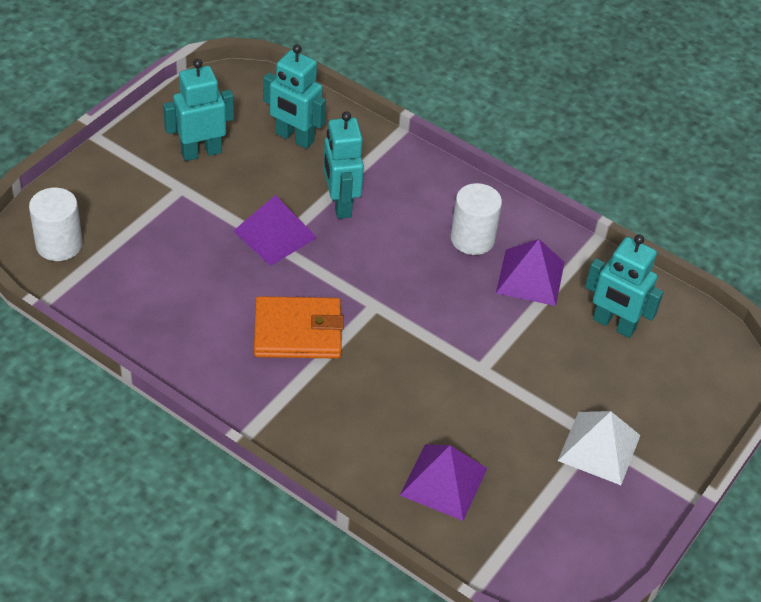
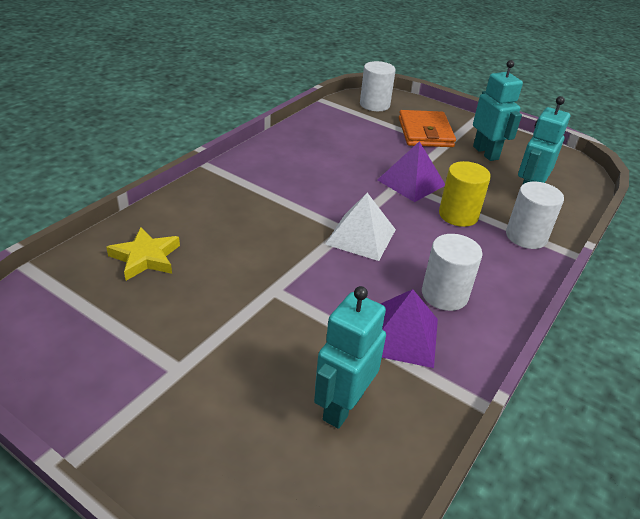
camera: 90 degrees right, 10 degrees down
orange wallet [254,296,344,359] -> orange wallet moved to [399,110,456,147]
turquoise robot [323,111,364,219] -> yellow cylinder [439,161,491,227]
purple pyramid [399,444,487,521] -> yellow star [106,227,180,281]
white pyramid [558,411,641,485] -> white pyramid moved to [325,193,396,261]
none -> white cylinder [506,182,564,249]

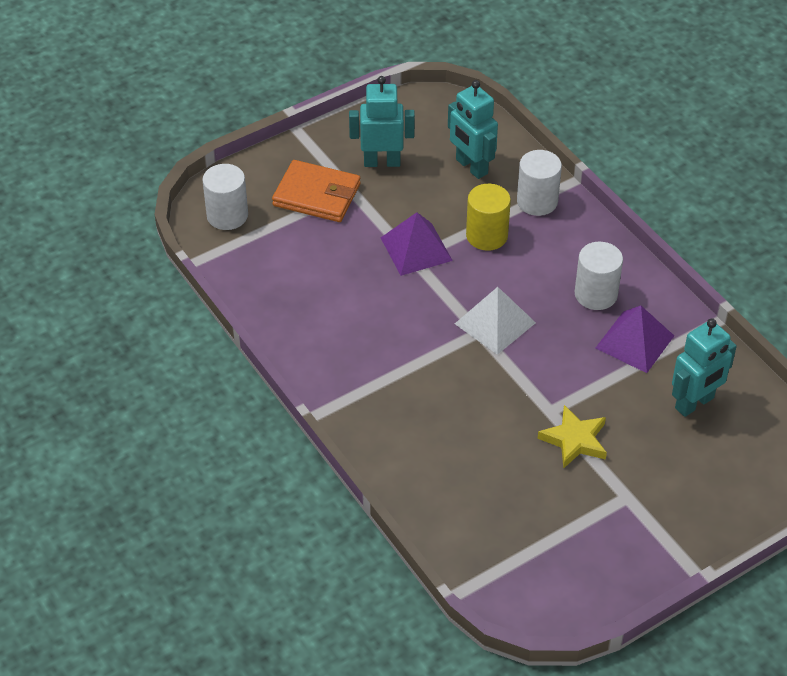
camera: 65 degrees left, 10 degrees up
yellow star [106,227,180,281] -> yellow star moved to [537,405,607,469]
turquoise robot [314,286,386,429] -> turquoise robot turned 90 degrees counterclockwise [672,318,737,417]

